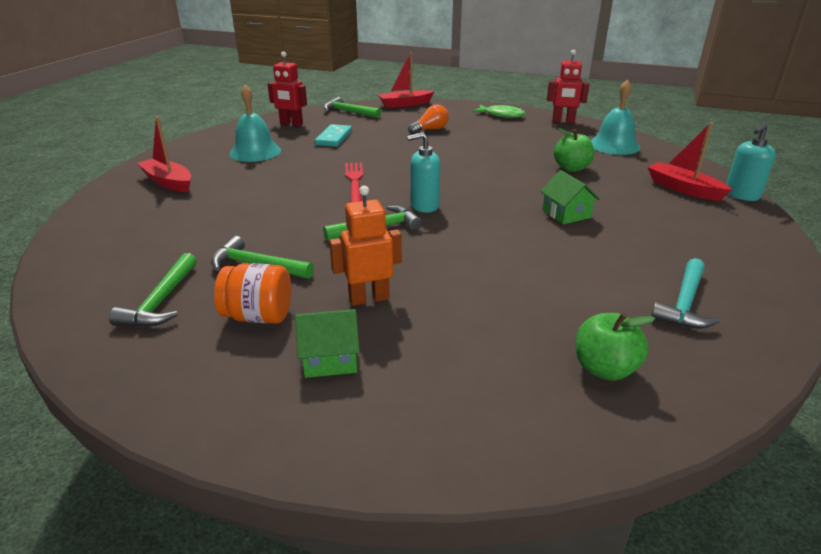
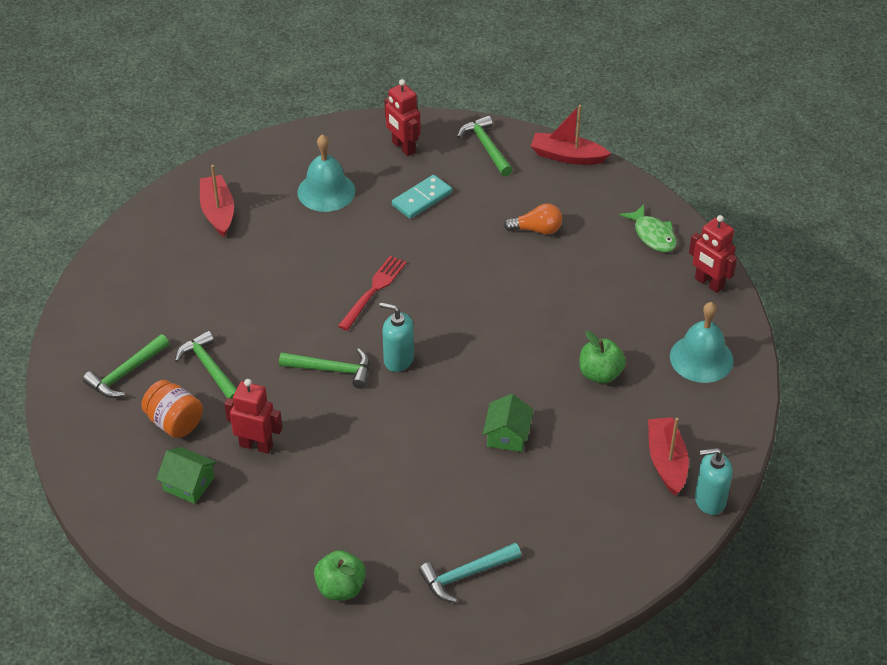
camera: 35 degrees right, 15 degrees up
orange robot [329,186,402,306] -> red robot [224,379,282,454]

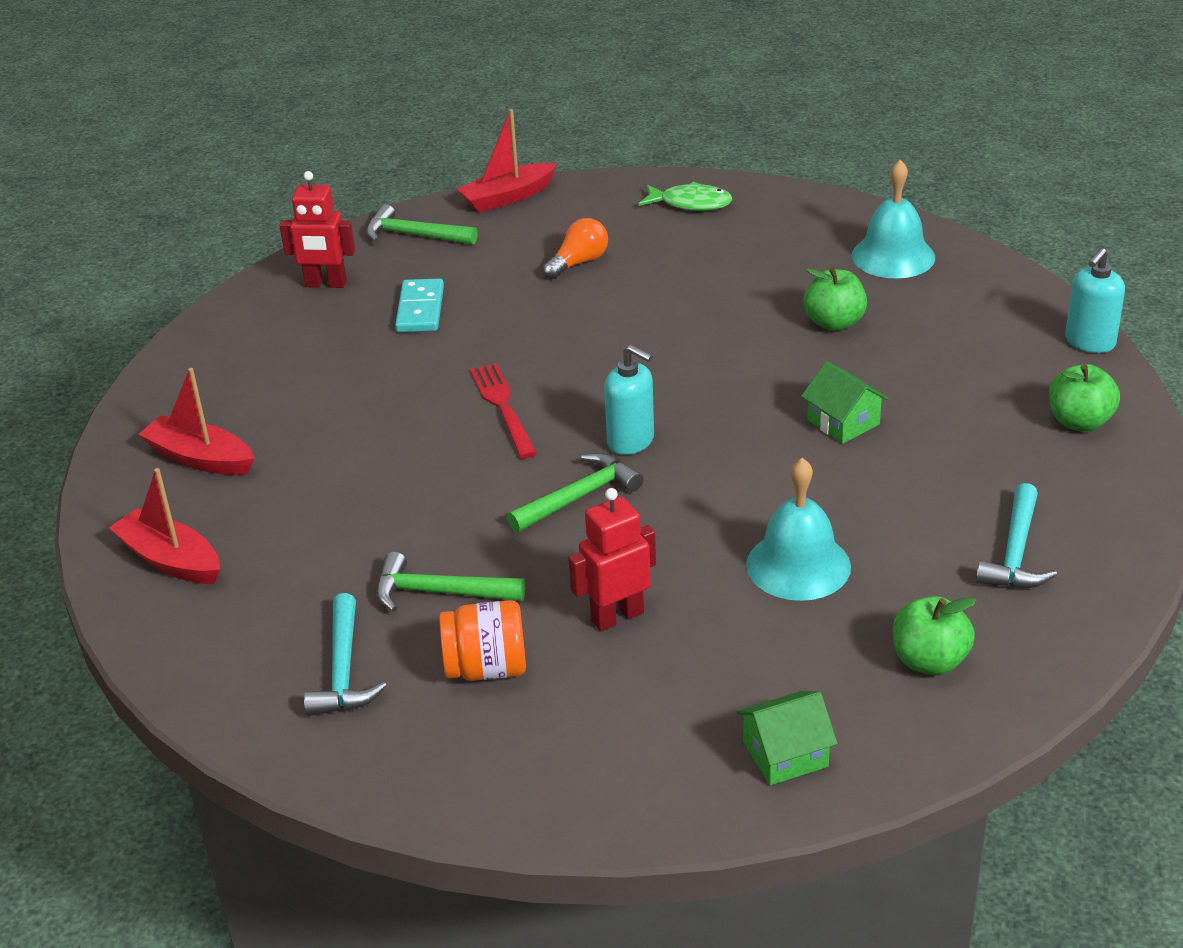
camera: 45 degrees left, 10 degrees down
green hammer [83,334,169,398] -> turquoise hammer [304,593,387,716]
green house [156,447,217,504] -> green house moved to [737,691,838,785]
turquoise bell [297,134,355,212] -> turquoise bell moved to [746,458,851,601]
turquoise soap dispenser [379,302,414,372] -> turquoise soap dispenser turned 120 degrees counterclockwise [604,345,654,455]
red boat [648,417,689,495] -> red boat moved to [109,468,220,584]
red robot [689,215,737,293] -> none
none -> green apple [1049,364,1120,432]

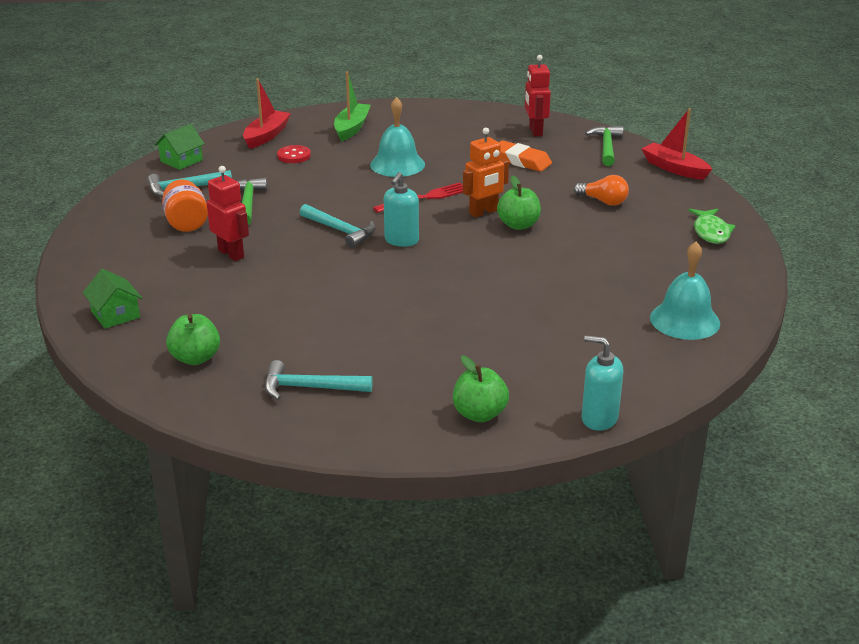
camera: 75 degrees right, 5 degrees down
red boat [138,368,254,475] -> green boat [334,71,371,141]
turquoise domino [395,278,444,332] -> orange eraser [499,140,552,172]
green hammer [507,453,644,532] -> turquoise hammer [300,204,376,248]
turquoise bell [746,458,851,601] -> turquoise bell moved to [370,97,425,177]
green house [801,361,889,444] -> green house moved to [154,124,205,170]
green apple [804,267,867,331] -> green apple moved to [497,176,541,230]
none -> red button [277,145,311,163]
none -> orange robot [463,128,509,217]

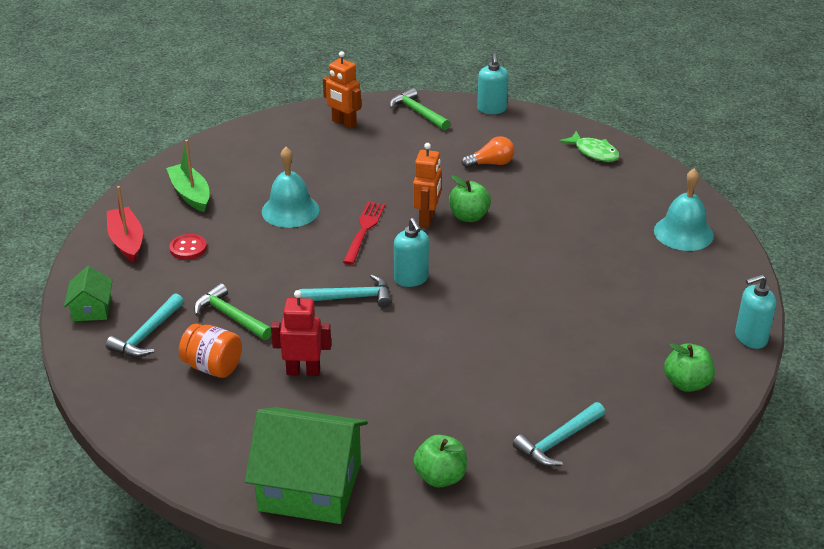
camera: 45 degrees left, 5 degrees up
green house [83,269,142,329] -> green house [245,407,368,524], size x2.06
orange eraser [499,140,552,172] -> none
red robot [525,55,551,137] -> orange robot [323,51,361,129]
red boat [641,108,712,180] -> turquoise soap dispenser [477,53,508,114]

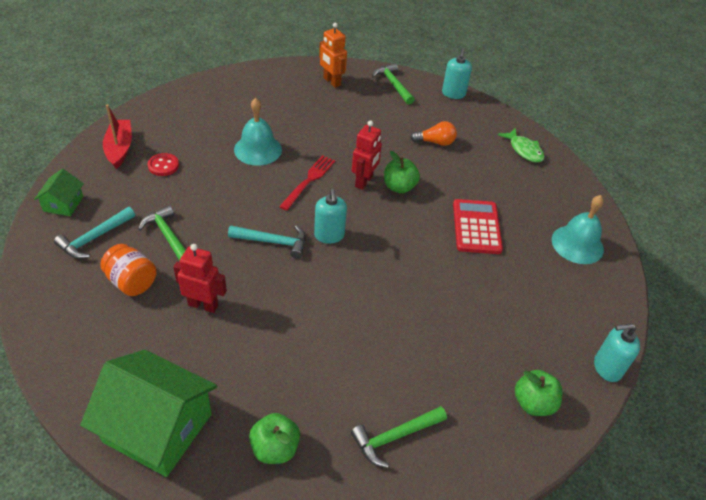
camera: 10 degrees right, 10 degrees up
green boat [166,140,210,212] -> none
orange robot [413,143,441,227] -> red robot [352,121,382,190]
turquoise hammer [513,402,605,467] -> green hammer [351,406,447,468]
none -> red calculator [453,199,503,254]

